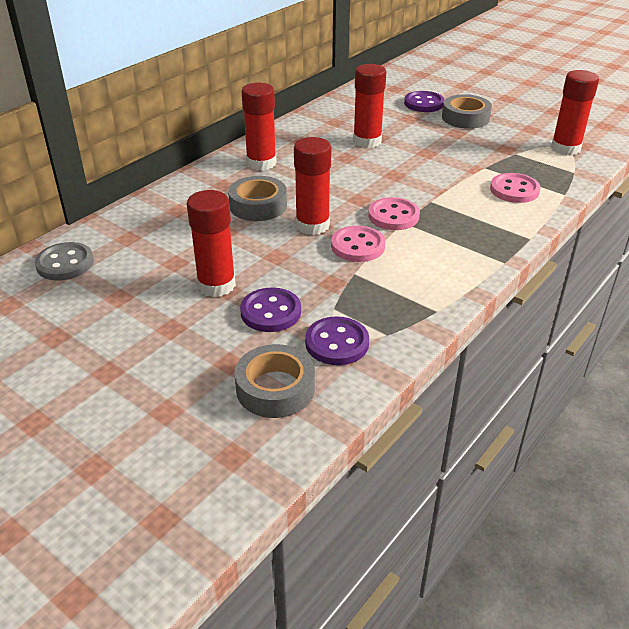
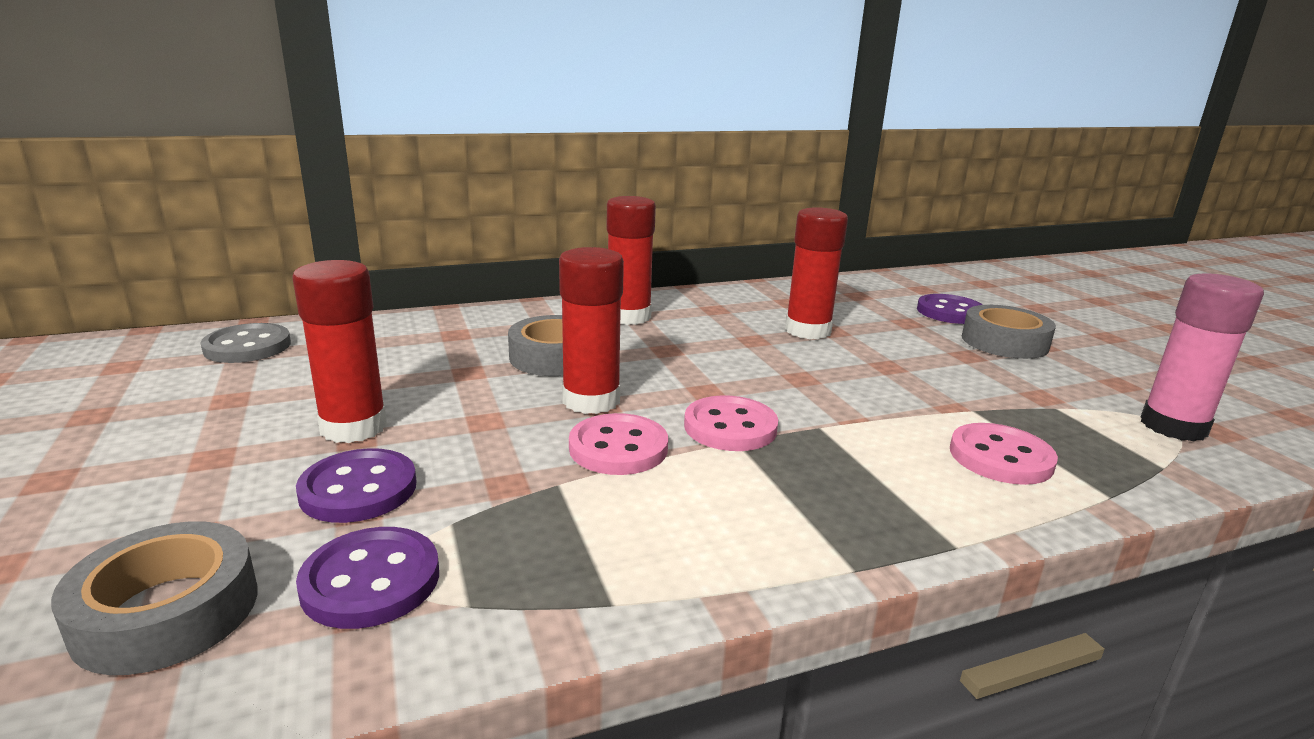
camera: 30 degrees right, 15 degrees down
red glue stick [551,70,599,155] -> pink glue stick [1141,273,1264,441]

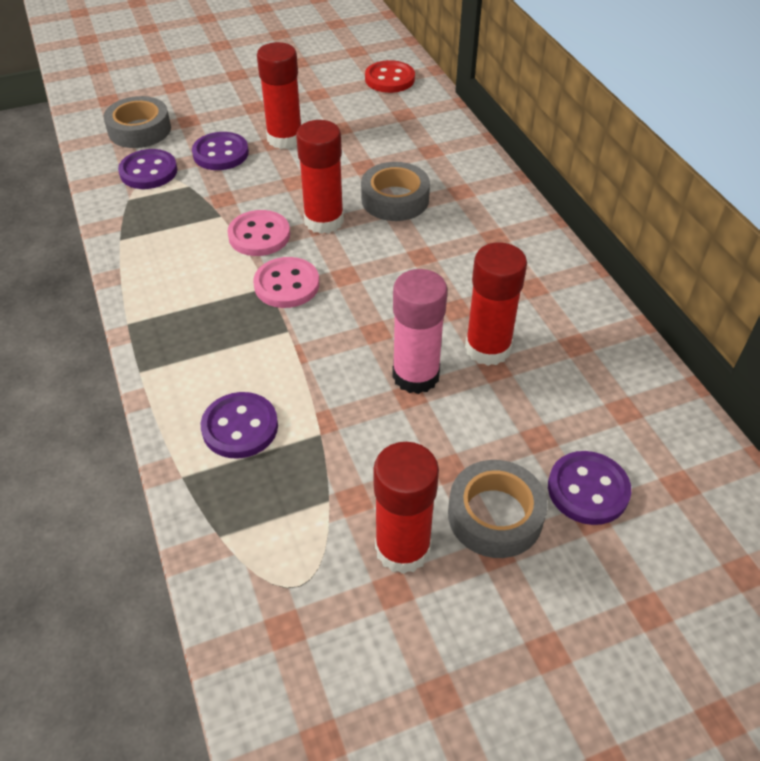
camera: 90 degrees right, 25 degrees up
grey button [200,323,291,363] -> red button [365,60,415,93]
red glue stick [607,196,656,325] -> red glue stick moved to [373,442,439,574]
pink button [950,423,1058,485] -> purple button [201,392,278,459]
pink glue stick [1141,273,1264,441] -> pink glue stick moved to [392,269,448,394]

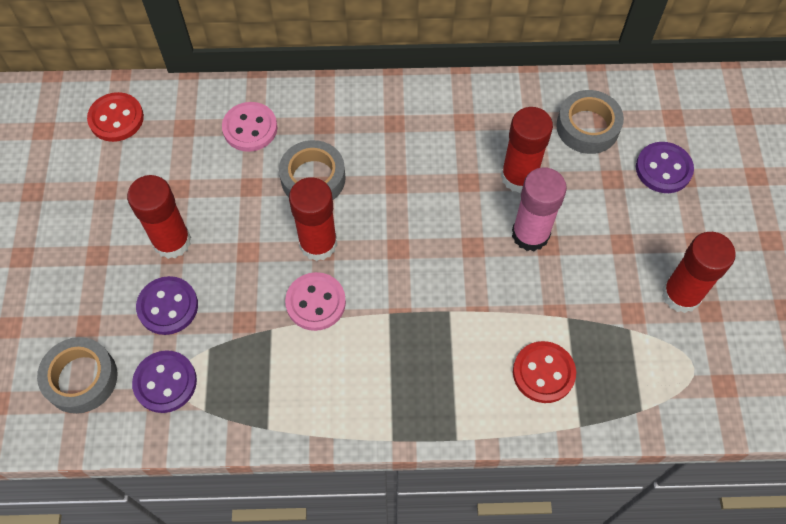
camera: 70 degrees left, 15 degrees up
purple button [201,392,278,459] -> red button [513,341,576,403]
pink button [253,257,319,308] -> pink button moved to [222,102,277,152]
grey tape [448,460,548,558] -> grey tape moved to [556,90,624,154]

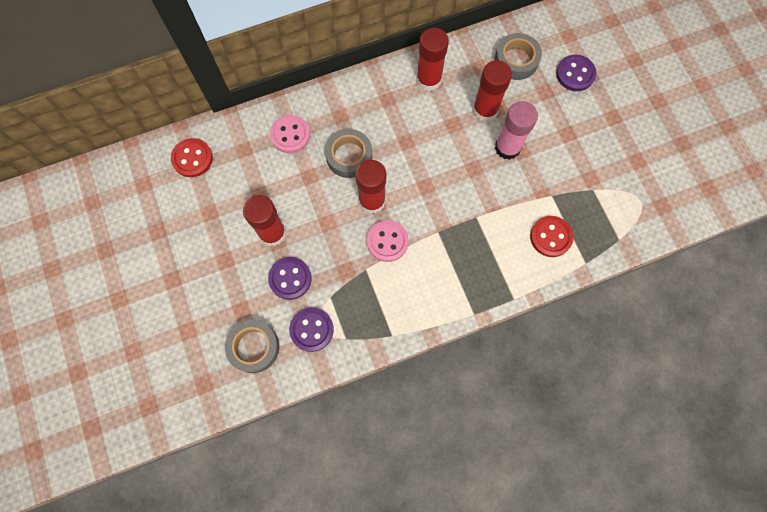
camera: 20 degrees left, 10 degrees up
red glue stick [662,232,736,313] -> red glue stick moved to [416,27,449,91]

